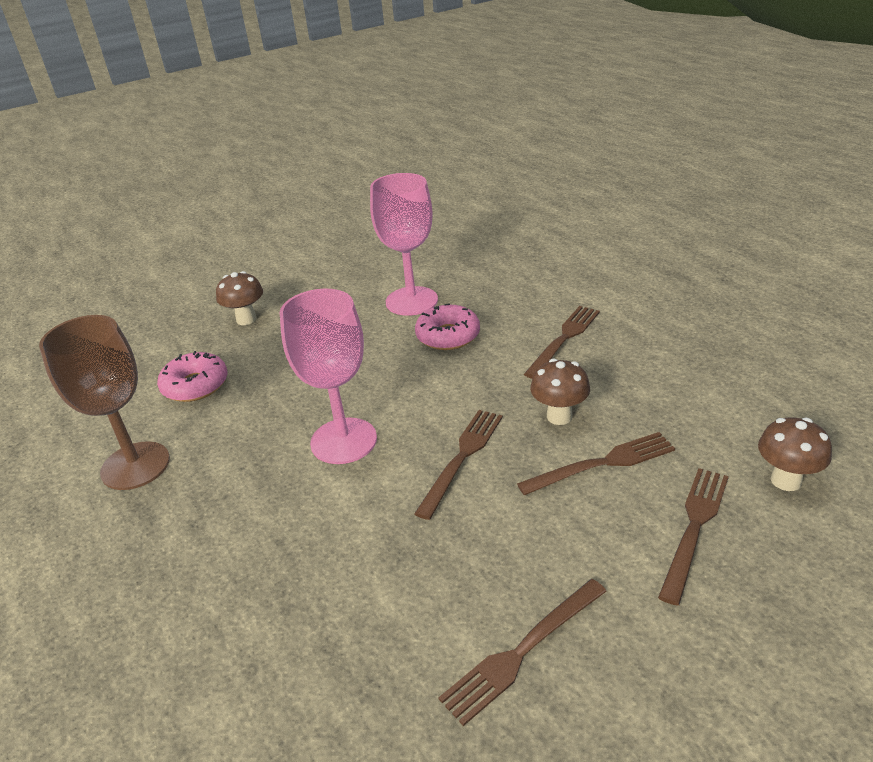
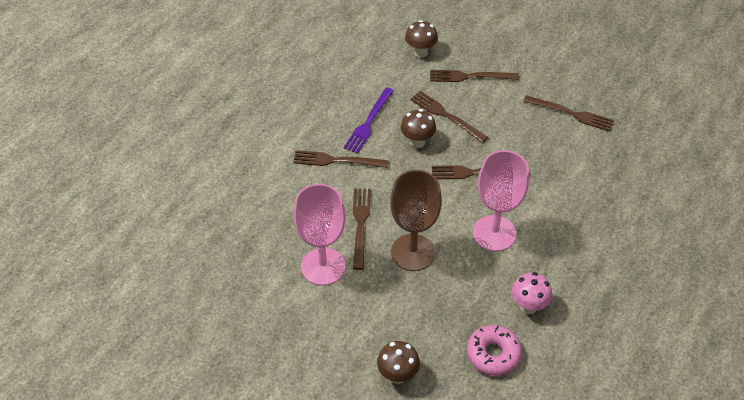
camera: 120 degrees left, 15 degrees up
brown goblet [39,315,170,490] -> brown goblet moved to [390,170,442,271]
pink donut [415,303,480,350] -> brown fork [353,188,371,270]
none -> purple fork [343,87,394,154]
none -> pink mushroom [511,272,552,314]

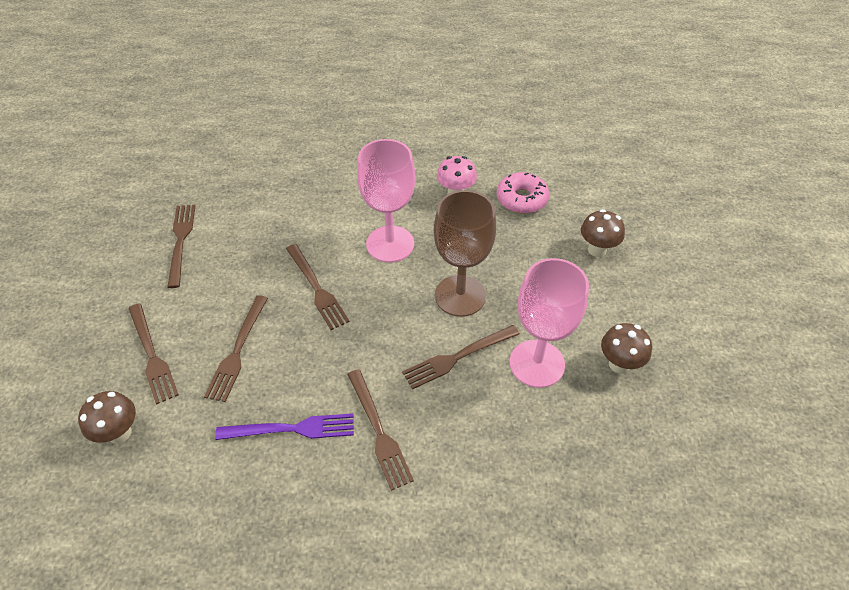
camera: 120 degrees left, 0 degrees up
brown mushroom [401,109,436,148] -> brown mushroom moved to [601,323,652,374]

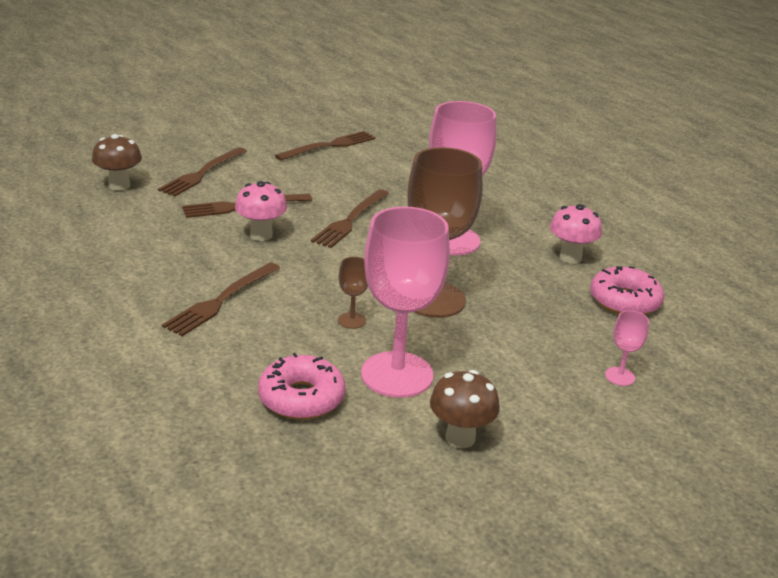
camera: 55 degrees right, 20 degrees down
purple fork [215,413,354,440] -> none
brown fork [402,325,520,389] -> brown goblet [338,257,368,329]
brown mushroom [581,209,625,257] -> pink goblet [605,310,649,386]
none -> pink mushroom [235,181,287,241]
none -> pink donut [258,353,346,420]

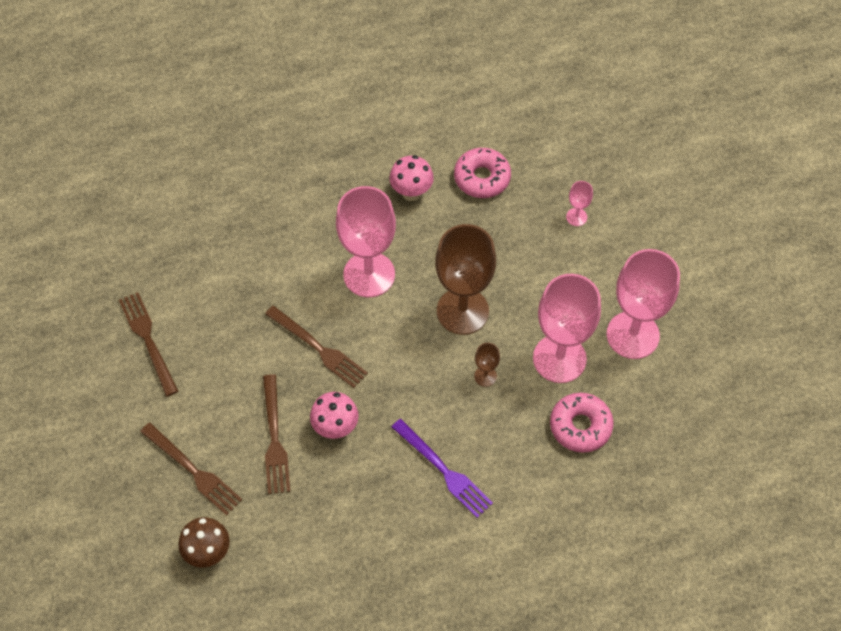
camera: 75 degrees left, 30 degrees up
brown fork [162,262,280,336] -> purple fork [392,419,493,518]
brown mushroom [430,370,500,448] -> pink goblet [607,249,680,359]

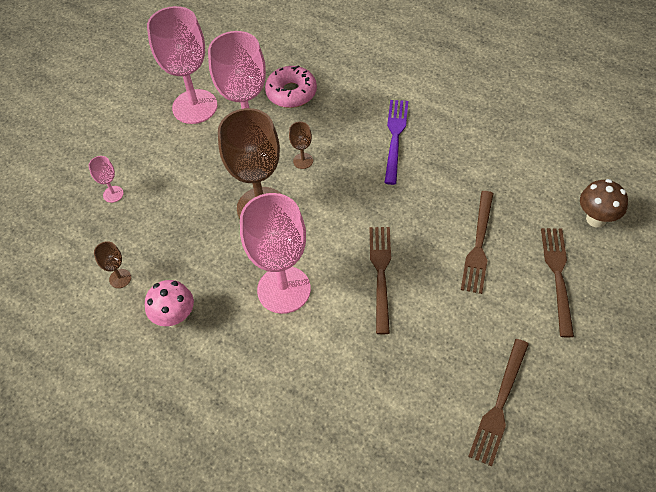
camera: 125 degrees left, 5 degrees down
brown fork [263,374,290,494] -> brown fork turned 150 degrees clockwise [461,191,494,294]
pink mushroom [310,392,359,439] -> none
pink donut [454,148,511,198] -> brown goblet [94,241,131,288]

